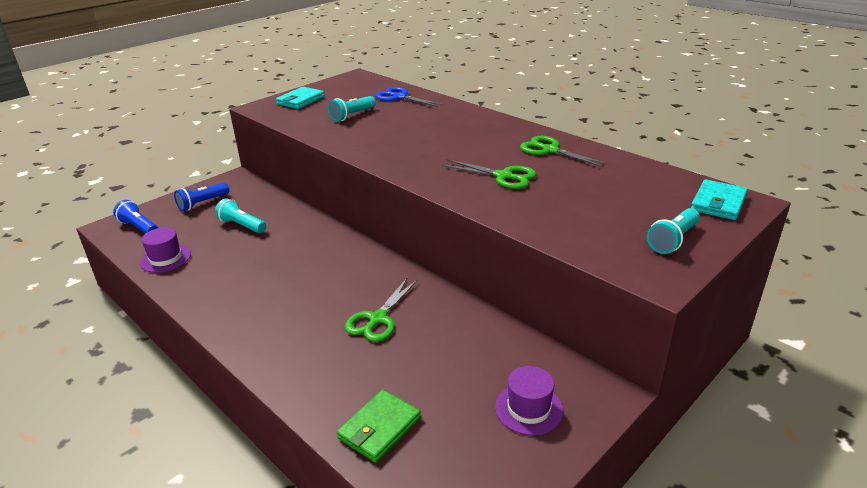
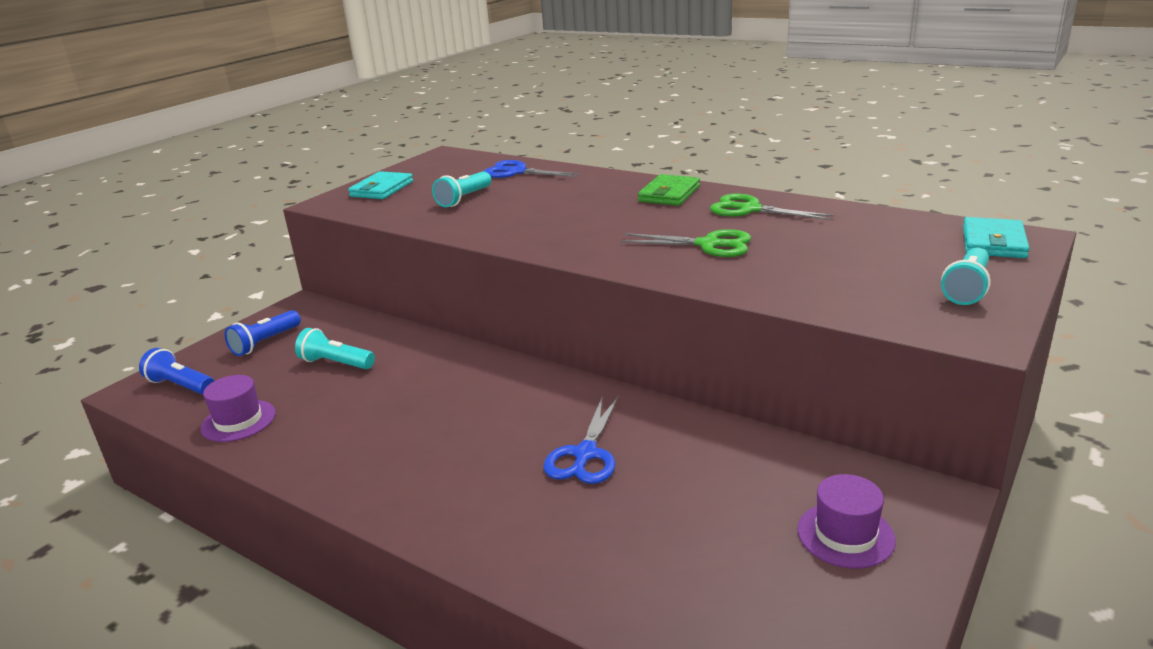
camera: 10 degrees left, 5 degrees down
green wallet [336,389,421,463] -> green wallet moved to [638,174,700,206]
green scissors [345,277,418,342] -> blue scissors [543,396,619,484]

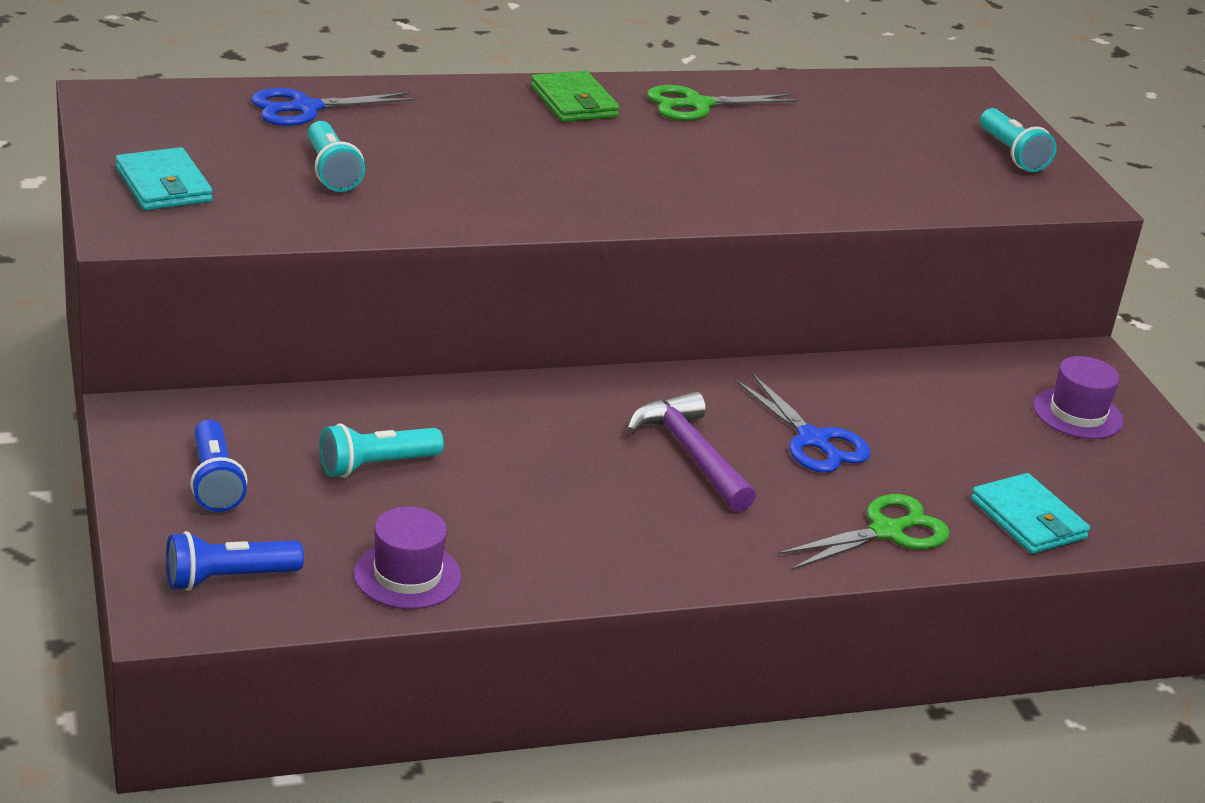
camera: 55 degrees left, 5 degrees up
green scissors [620,229,751,257] -> green scissors moved to [778,494,950,570]
turquoise wallet [963,217,1029,258] -> turquoise wallet moved to [971,473,1090,554]
none -> purple hammer [627,391,756,512]

